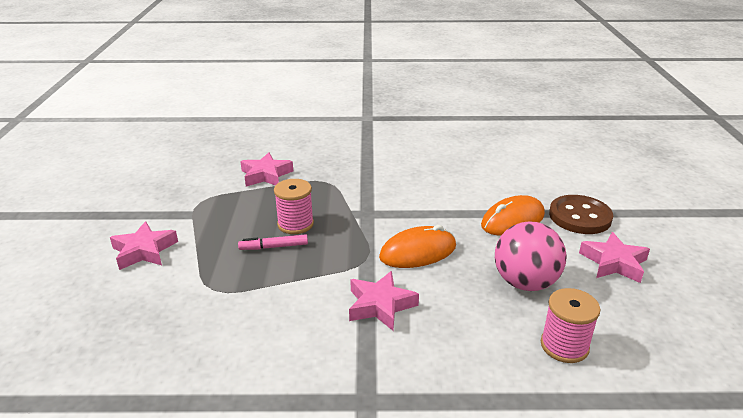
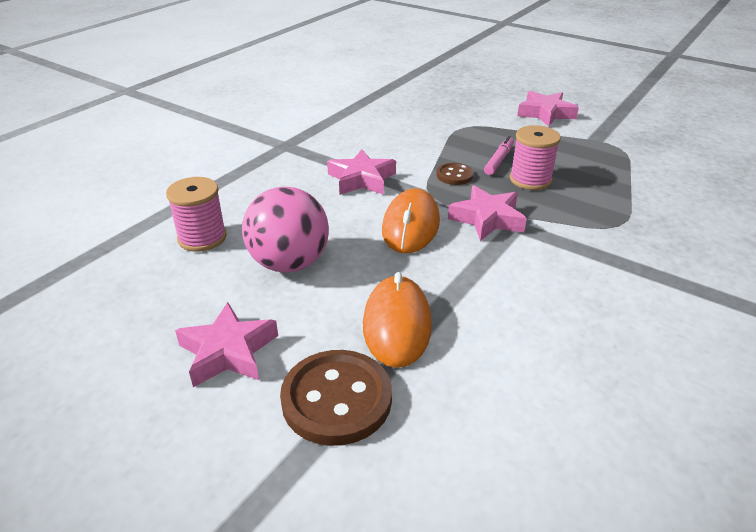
camera: 125 degrees right, 5 degrees up
pink star [240,152,293,186] -> pink star moved to [448,185,527,241]
none -> brown button [436,163,473,185]

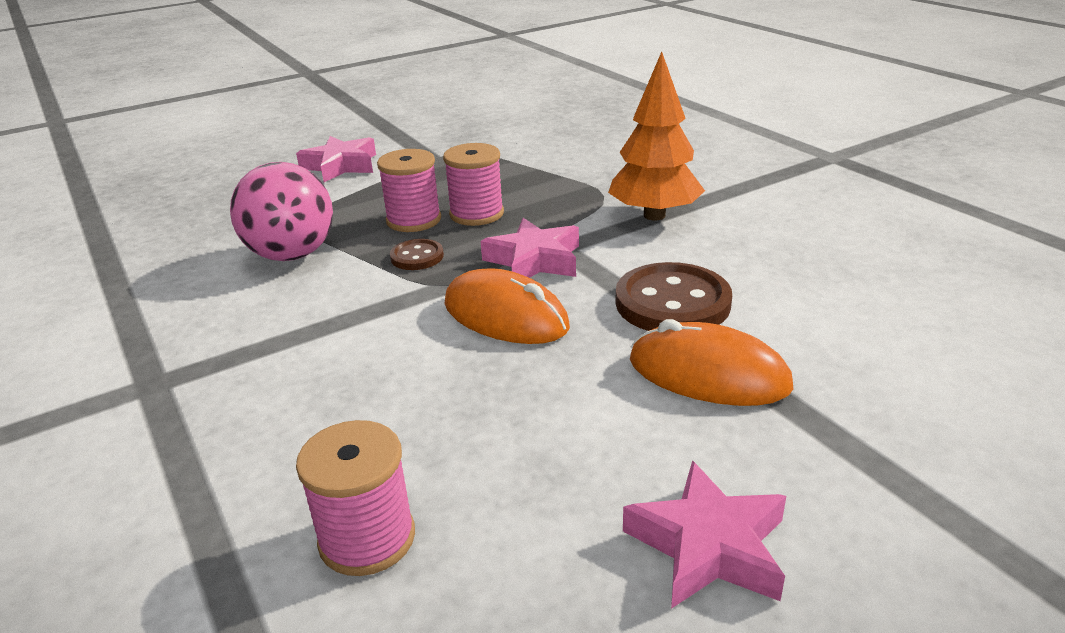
camera: 65 degrees left, 5 degrees down
pink ball [242,187,329,272] -> pink ball moved to [230,162,333,261]
brown button [280,350,392,446] -> brown button moved to [615,262,732,331]
pink star [327,149,396,195] -> none
pink marker [484,136,514,175] -> pink spool [377,149,441,232]
none -> orange tree [608,52,705,221]

